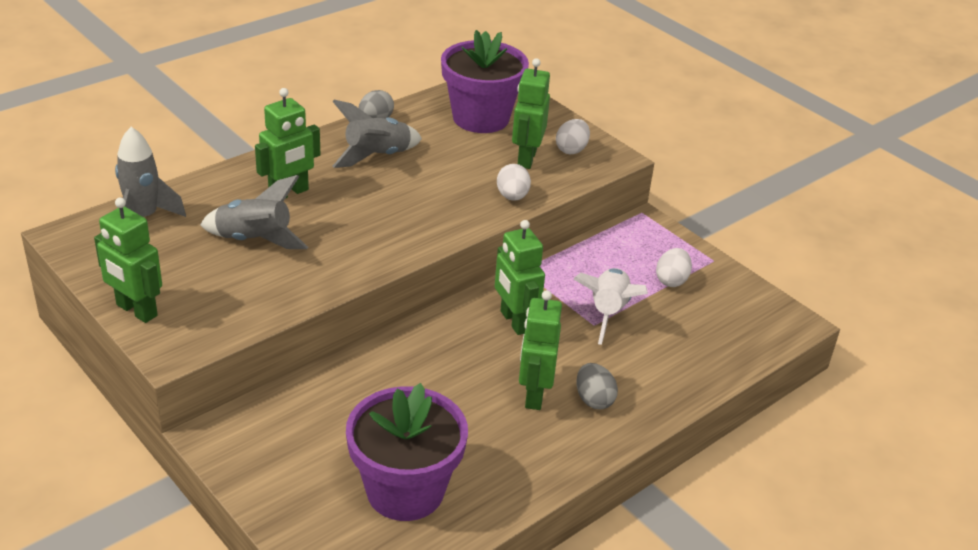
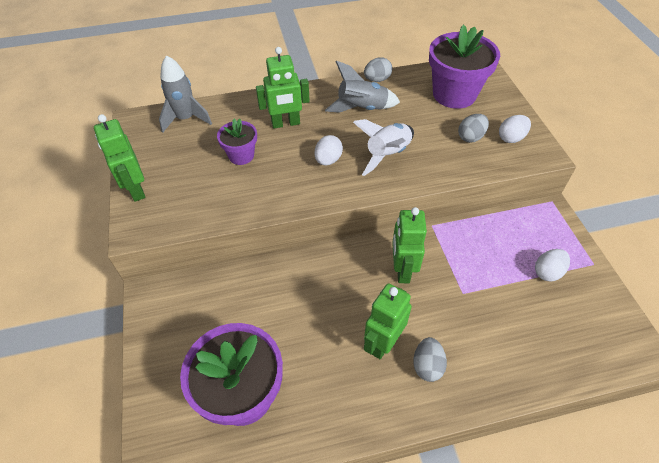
camera: 30 degrees right, 15 degrees up
grey rocket [200,175,308,249] -> purple flower pot [217,119,257,165]
white egg [497,164,531,201] -> white egg moved to [314,135,343,165]
green robot [512,58,550,169] -> grey egg [458,114,489,143]
white rocket [574,268,648,345] -> white rocket moved to [353,119,414,176]

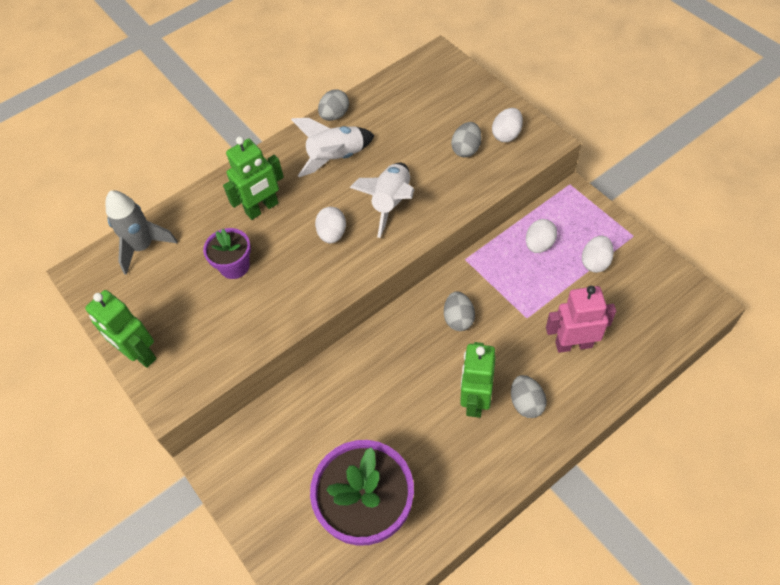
camera: 20 degrees left, 5 degrees up
grey rocket [325,60,400,113] -> white rocket [291,118,375,177]
green robot [392,207,427,283] -> grey egg [444,291,475,331]
purple flower pot [429,25,500,109] -> none
none -> white egg [526,219,557,253]
none -> pink robot [546,286,616,353]

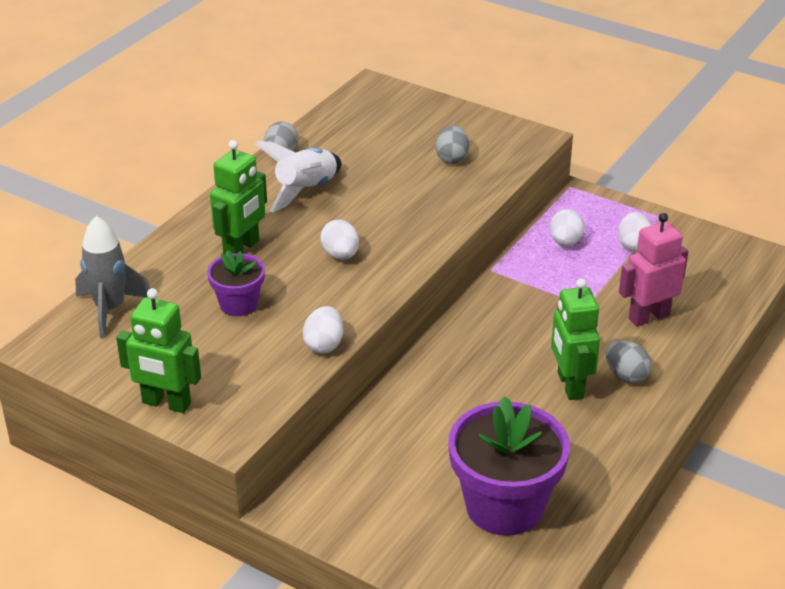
camera: 25 degrees left, 20 degrees down
white rocket [350,163,414,238] -> none
grey egg [444,291,475,331] -> none
white egg [492,108,523,142] -> white egg moved to [303,306,343,353]

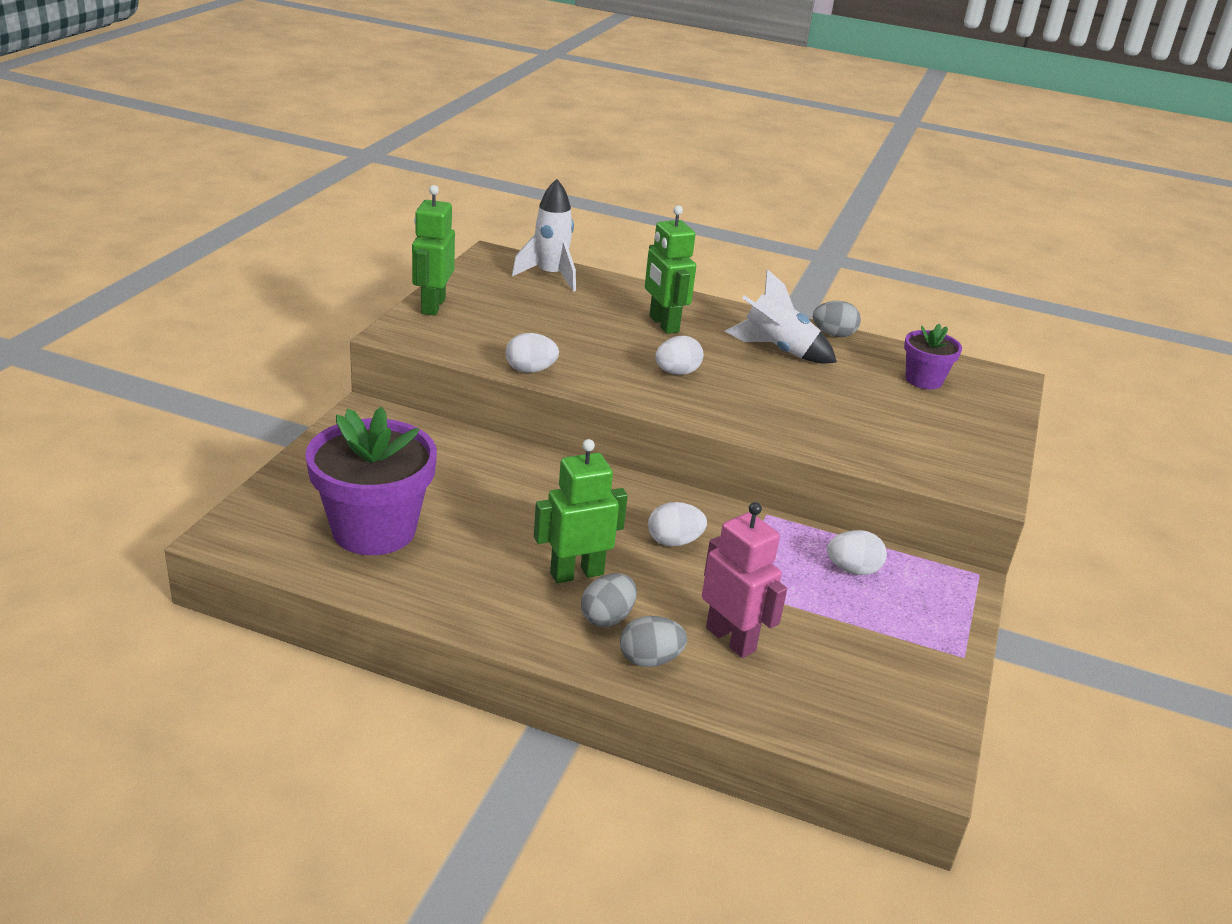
camera: 75 degrees right, 5 degrees down
grey rocket [75,216,150,338] -> white rocket [512,179,576,291]
purple flower pot [207,250,265,316] -> purple flower pot moved to [904,324,962,389]
green robot [210,140,267,255] -> green robot turned 45 degrees clockwise [645,205,696,334]
grey egg [436,125,469,164] -> grey egg moved to [620,616,687,667]
white egg [618,212,652,252] -> white egg moved to [648,502,707,546]

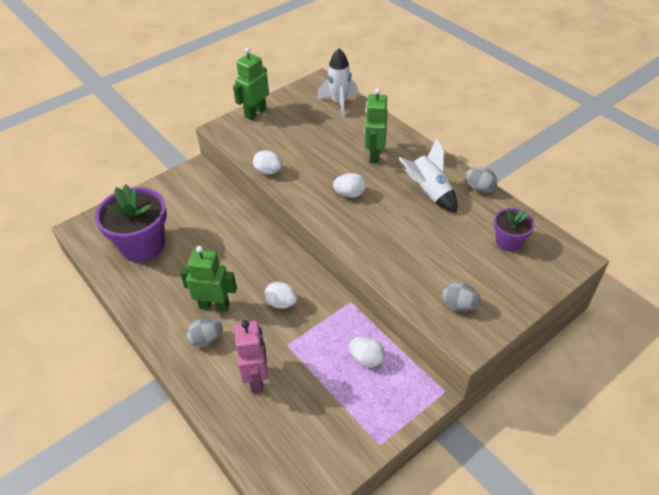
camera: 35 degrees right, 15 degrees up
grey egg [620,616,687,667] -> grey egg moved to [442,282,481,312]

